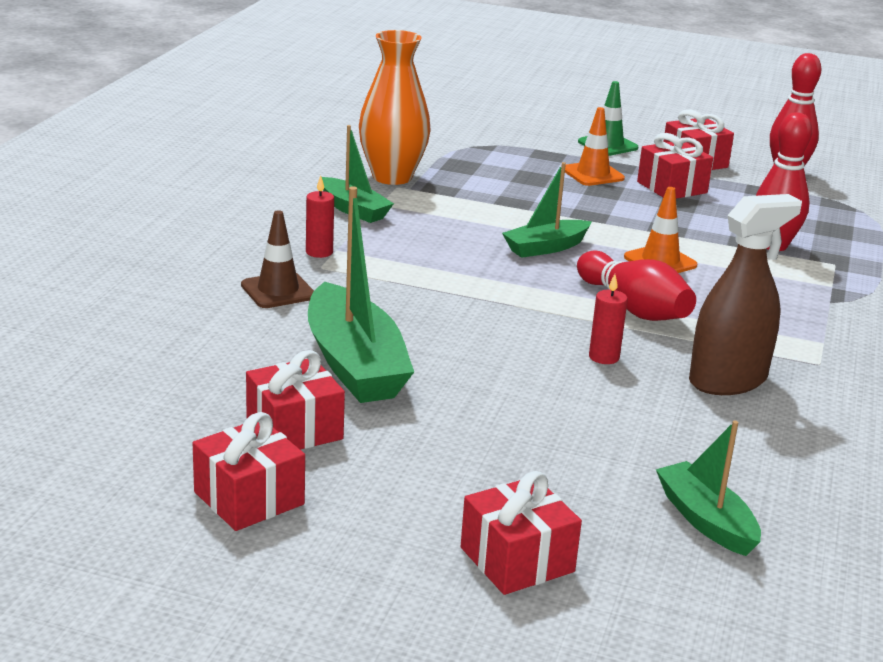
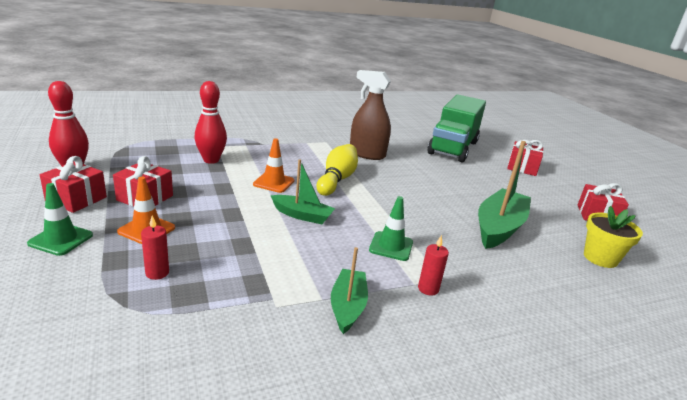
camera: 130 degrees left, 0 degrees up
brown traffic cone [241,210,314,308] -> none
red gift [246,350,345,450] -> none
orange vase [359,30,431,185] -> none
red bowling pin [577,251,696,321] -> yellow bowling pin [317,144,358,196]
red candle [589,274,628,364] -> red candle moved to [141,216,169,280]
green boat [656,421,761,556] -> green truck [428,94,486,162]
none -> green traffic cone [369,196,413,261]
none -> yellow flower pot [584,206,643,268]

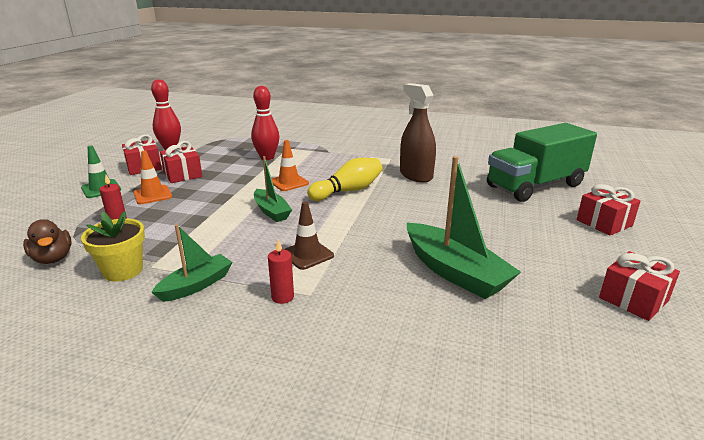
camera: 40 degrees right, 0 degrees up
green traffic cone [369,196,413,261] -> brown traffic cone [283,202,334,270]
green boat [478,141,531,249] -> green boat turned 75 degrees clockwise [407,156,521,299]
yellow flower pot [584,206,643,268] -> yellow flower pot moved to [81,211,145,282]
none -> brown duck [23,219,72,264]

